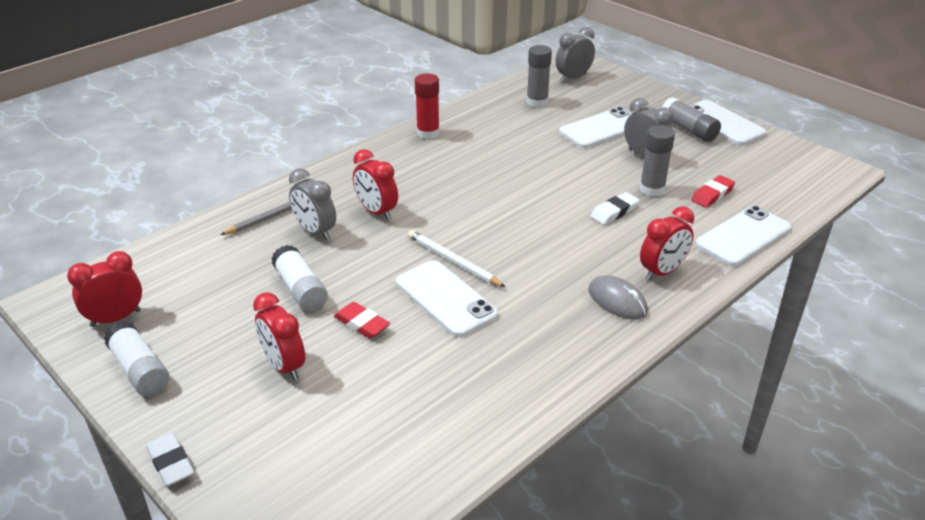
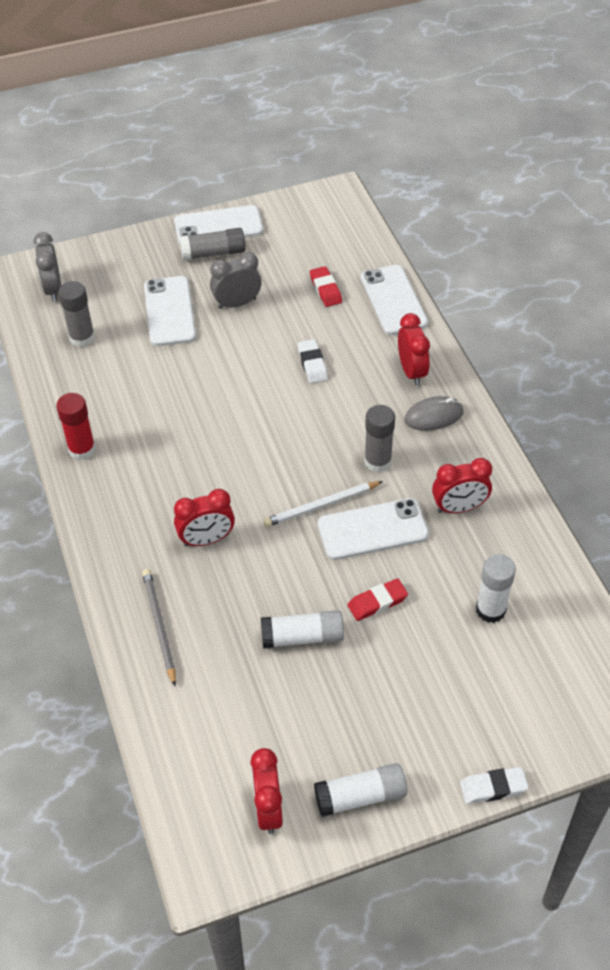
camera: 65 degrees left, 15 degrees up
red clock [253,292,305,380] -> red clock moved to [432,458,492,513]
grey clock [289,168,336,241] -> none
grey glue stick [640,125,675,197] -> grey glue stick moved to [364,405,395,473]
none -> white glue stick [476,554,516,623]

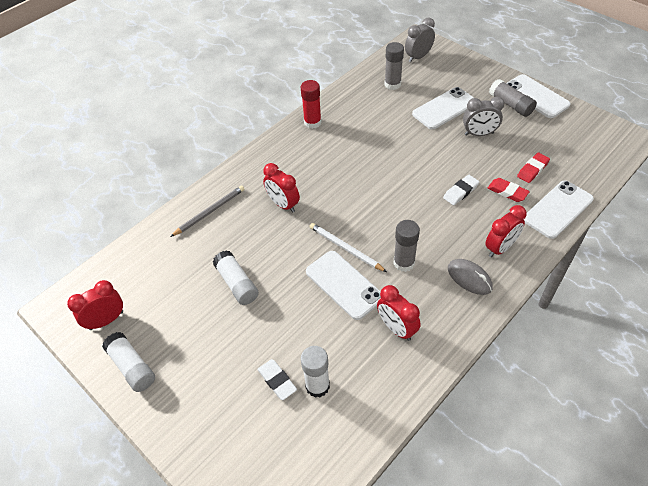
camera: 65 degrees right, 0 degrees up
grey clock [210,252,262,309] -> grey clock turned 135 degrees clockwise [463,97,504,136]
red eraser [348,578,408,621] -> red eraser moved to [488,178,530,202]
white eraser [460,767,529,804] -> white eraser moved to [257,359,297,400]

